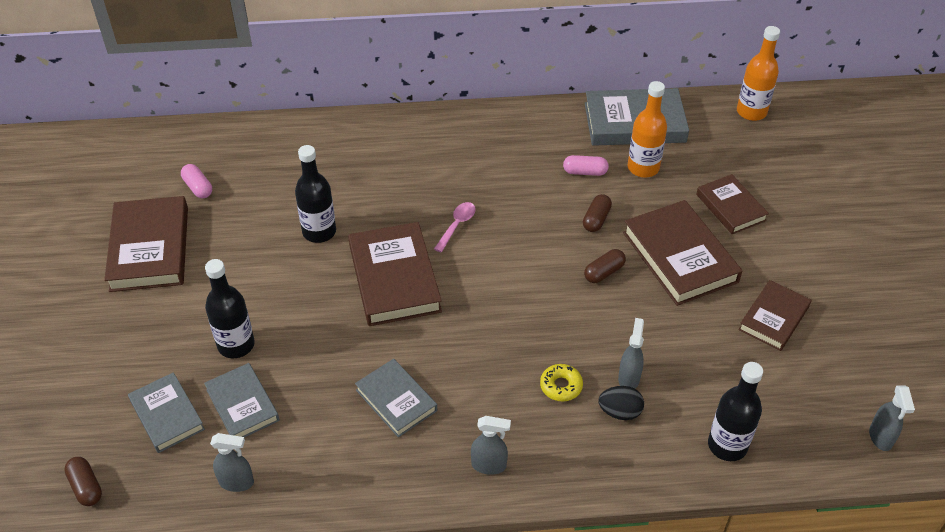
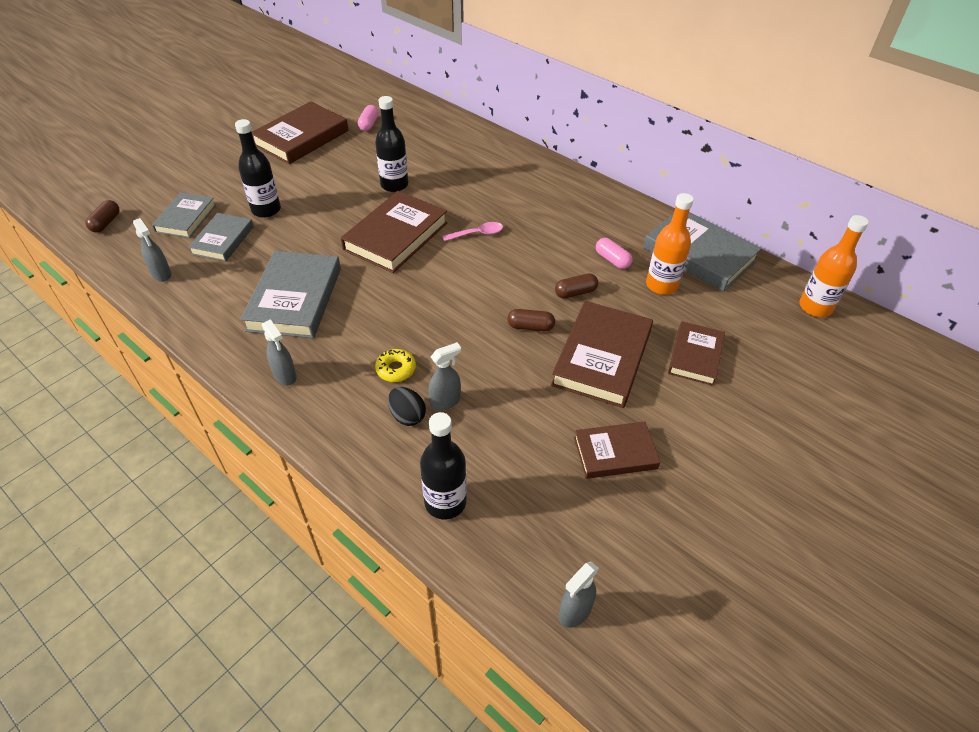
camera: 45 degrees right, 0 degrees up
grey book [355,359,437,437] -> grey book [241,251,341,338], size x1.64

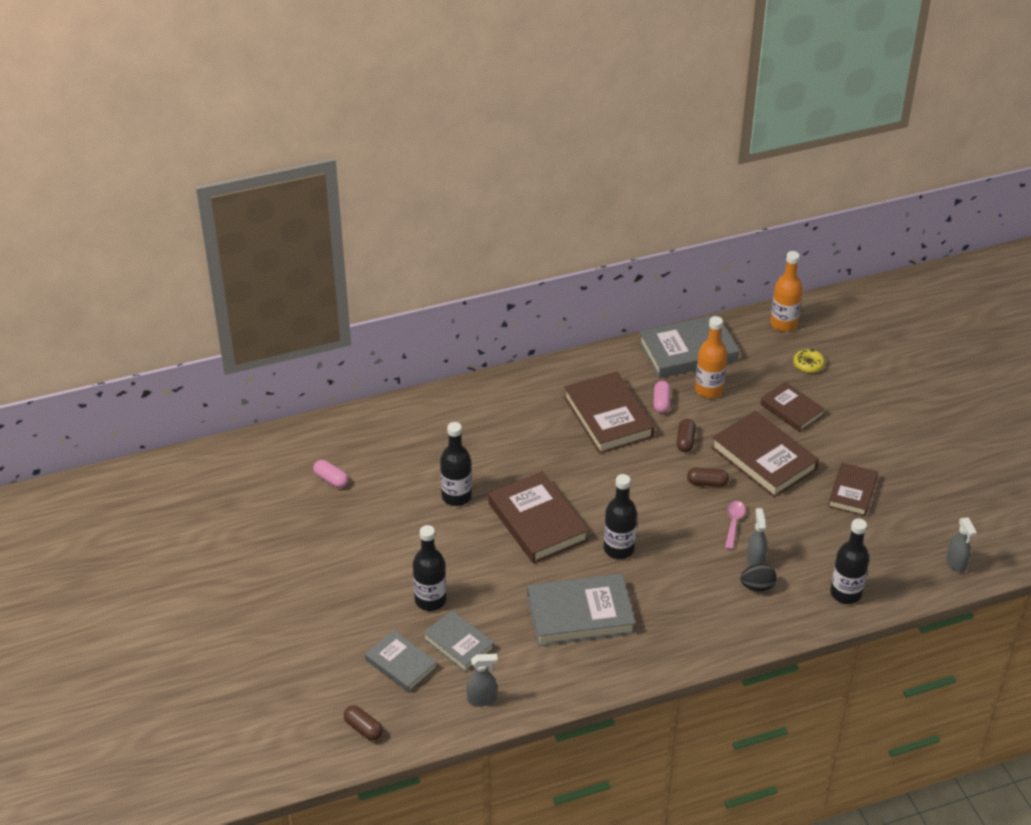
camera: 60 degrees left, 5 degrees down
grey book [241,251,341,338] -> grey book turned 45 degrees counterclockwise [527,573,636,646]
brown book [252,101,349,164] -> brown book moved to [564,371,655,454]
grey spray bottle [262,319,297,386] -> none
yellow donut [375,349,416,382] -> yellow donut moved to [793,349,825,373]
pink spoon [442,222,503,241] -> pink spoon moved to [725,501,746,550]
brown capsule [507,309,555,331] -> brown capsule turned 60 degrees clockwise [687,468,729,487]
pink capsule [596,238,632,269] -> pink capsule turned 75 degrees counterclockwise [653,381,671,413]
none -> black bottle [604,474,637,559]

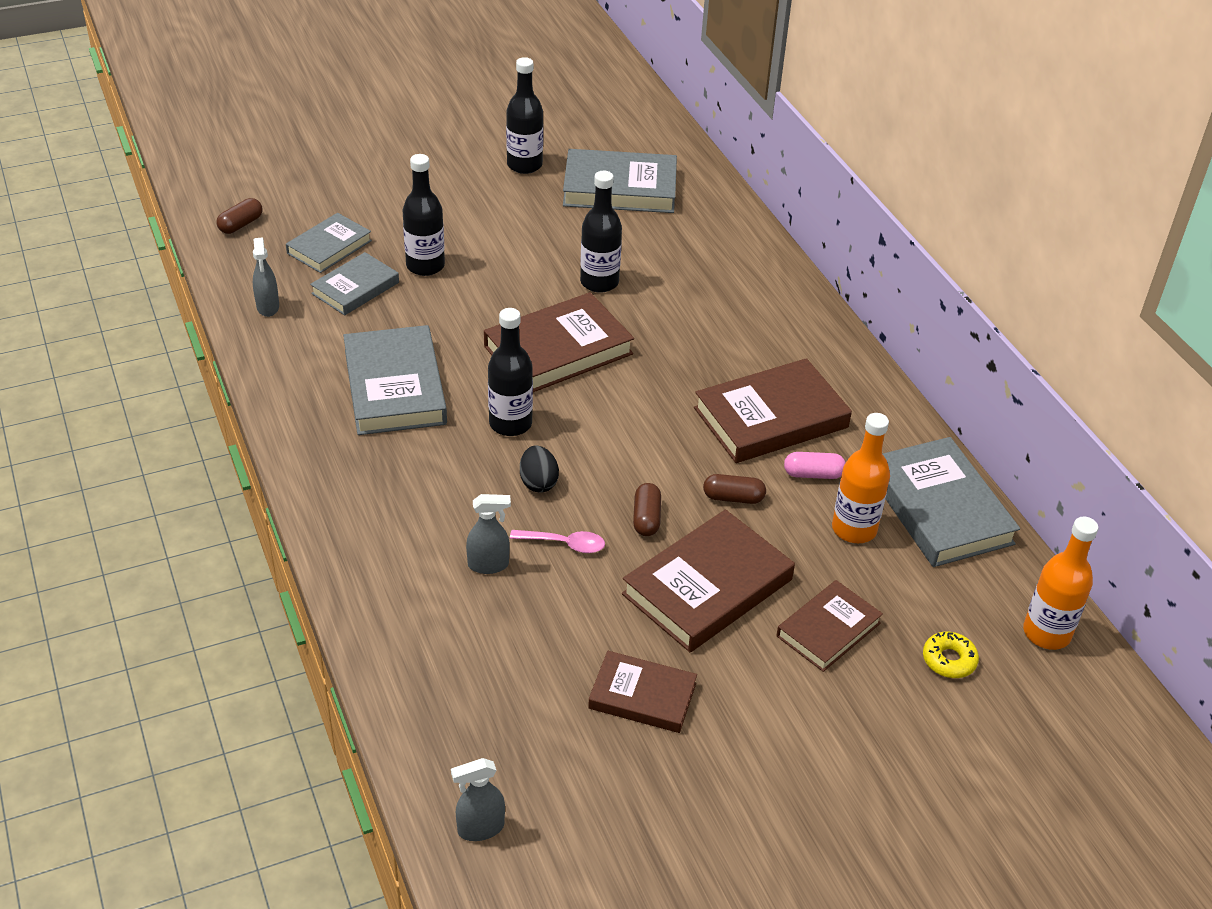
camera: 85 degrees right, 0 degrees up
pink capsule [313,460,348,488] -> grey book [563,149,677,213]
black egg [740,564,777,591] -> black egg moved to [520,445,559,493]
black bottle [830,518,869,604] -> black bottle moved to [506,57,543,174]

